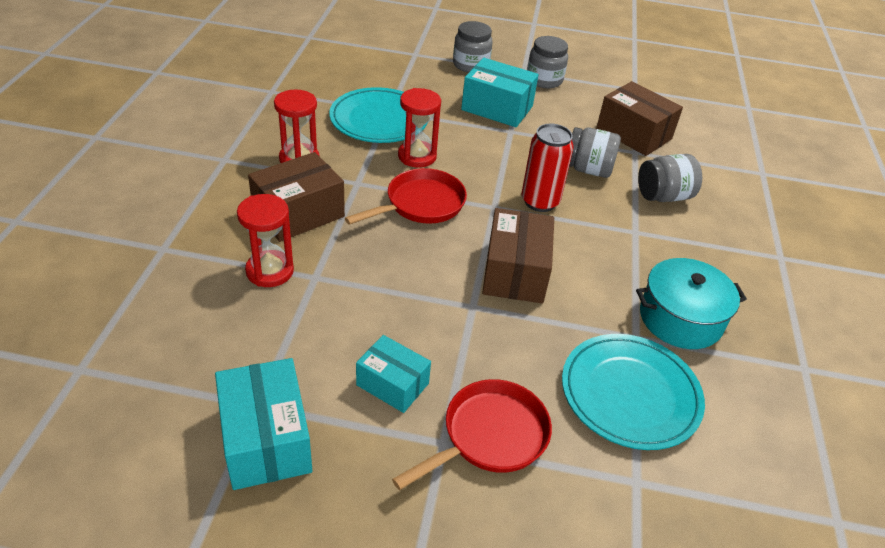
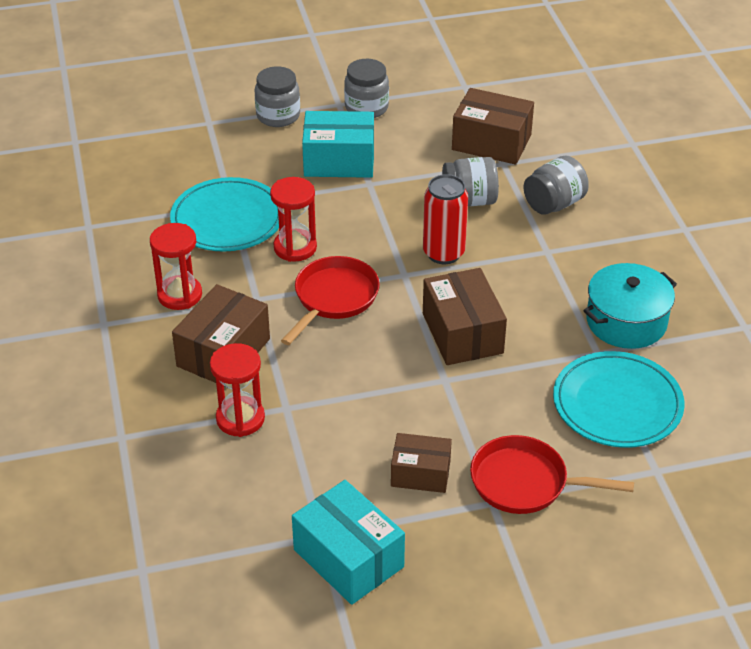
camera: 20 degrees left, 0 degrees up
turquoise box [356,335,431,413] -> brown box [391,433,452,493]
red pan [392,379,552,490] -> red pan turned 105 degrees counterclockwise [470,435,634,514]

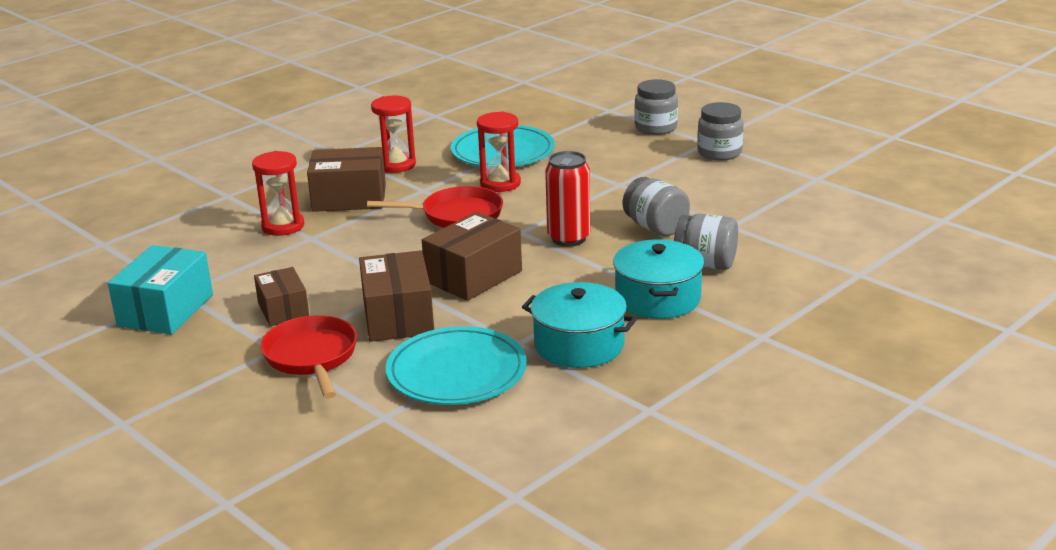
camera: 60 degrees right, 15 degrees down
turquoise box [302,111,374,178] -> none
brown box [452,88,534,165] -> brown box moved to [359,250,434,342]
none -> turquoise pot [613,240,704,319]

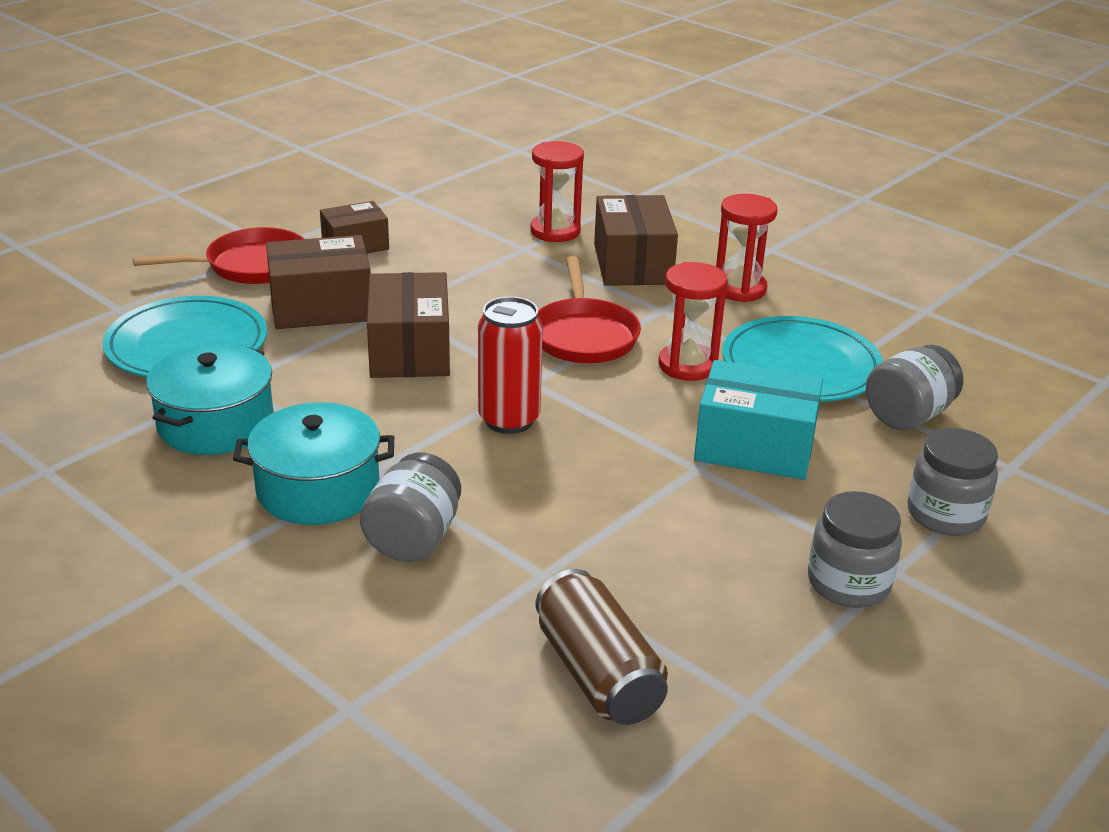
camera: 85 degrees right, 5 degrees up
turquoise box [108,245,213,334] -> turquoise box moved to [694,360,823,480]
brown box [422,212,522,301] -> brown box turned 45 degrees clockwise [367,272,450,378]
grey jar [623,177,690,236] -> grey jar moved to [866,345,963,430]
none -> brown can [536,569,668,725]

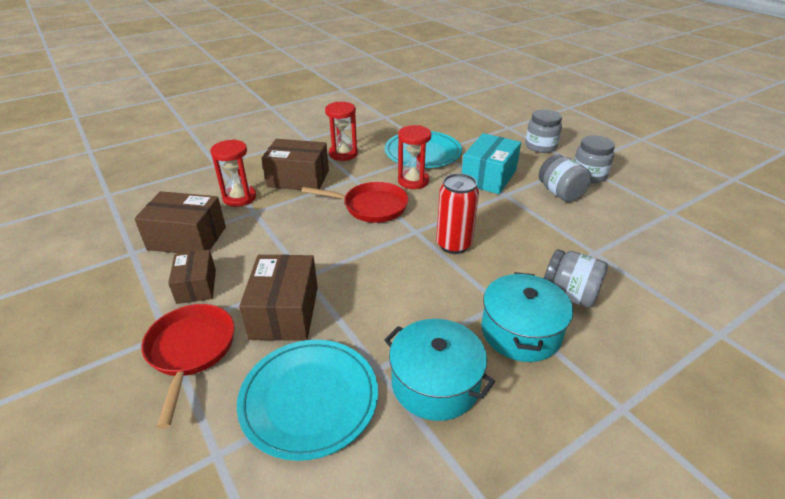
camera: 75 degrees left, 5 degrees up
brown box [367,272,450,378] -> brown box moved to [134,191,226,253]
brown can [536,569,668,725] -> none
grey jar [866,345,963,430] -> grey jar moved to [539,154,592,202]

